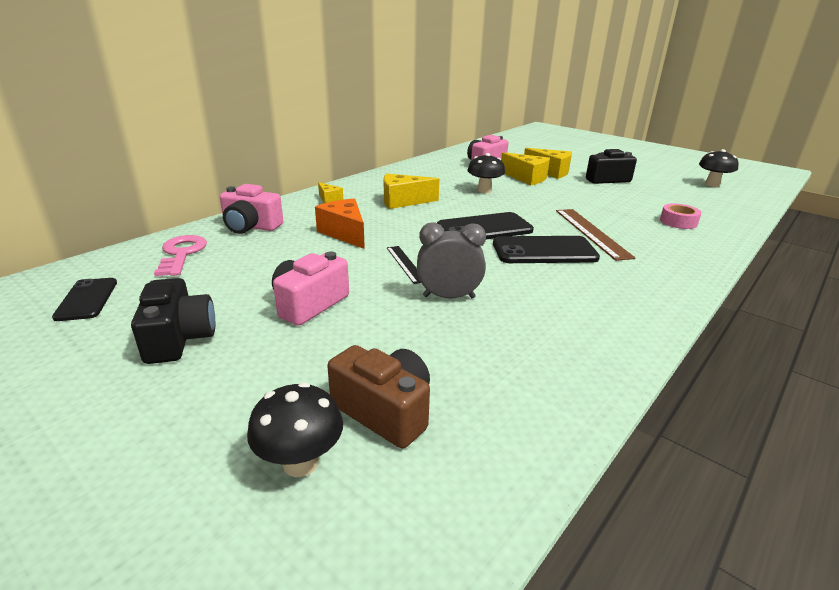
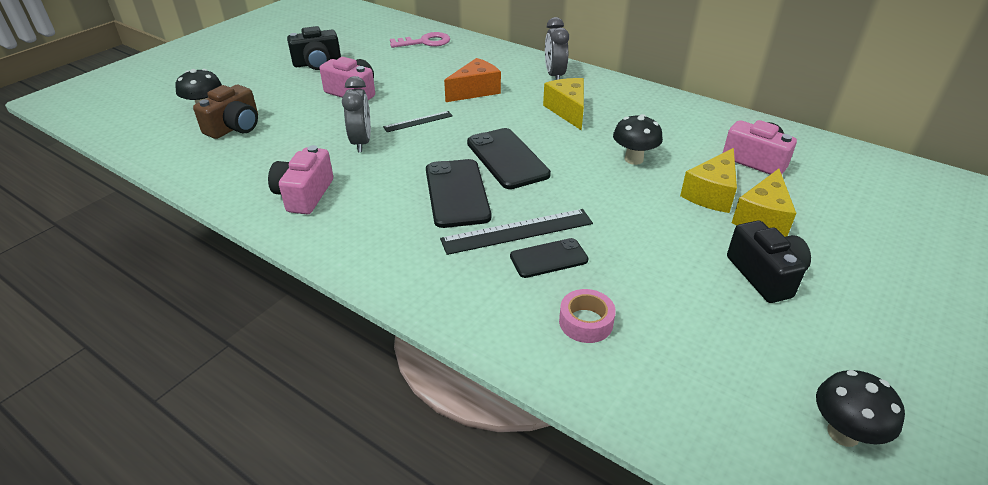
camera: 85 degrees right, 10 degrees up
black phone [52,278,117,321] -> black phone moved to [510,238,588,278]
pink camera [220,184,283,234] -> pink camera moved to [268,145,333,214]
yellow cheese [318,182,343,203] -> grey clock [545,17,569,80]
brown ruler [556,209,635,261] -> black ruler [440,209,593,255]

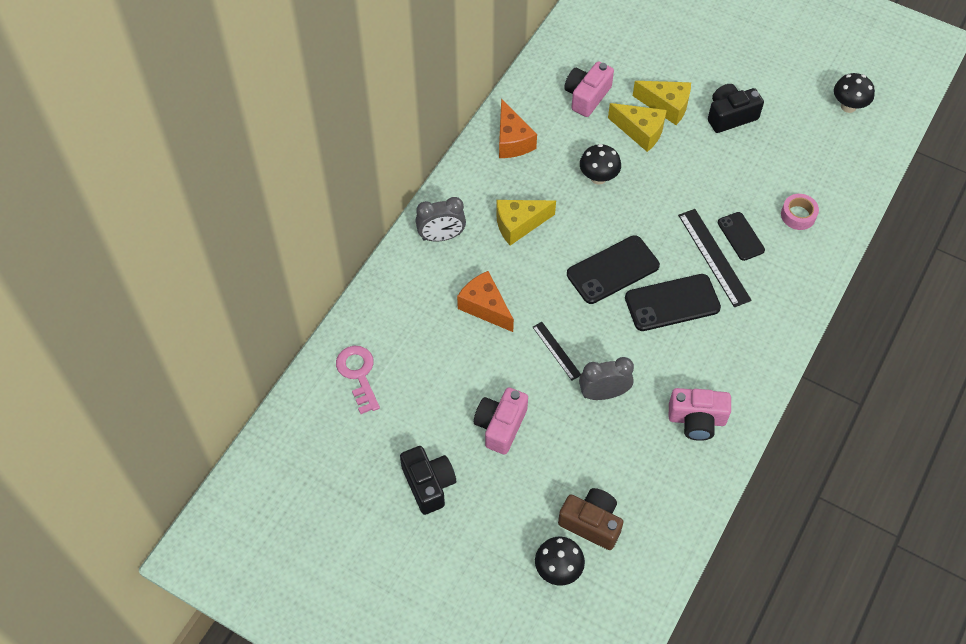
camera: 95 degrees left, 20 degrees up
none -> orange cheese [499,99,537,158]

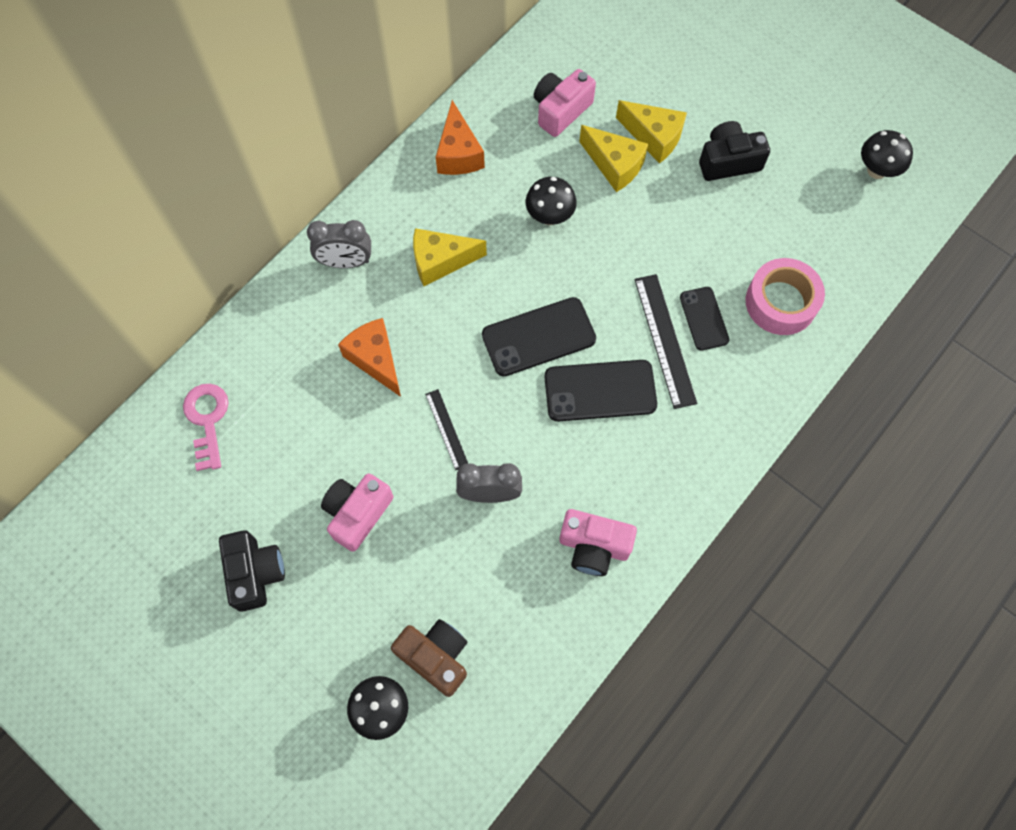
camera: 10 degrees right, 10 degrees up
pink tape [781,194,819,230] -> pink tape [745,258,825,335], size x1.66

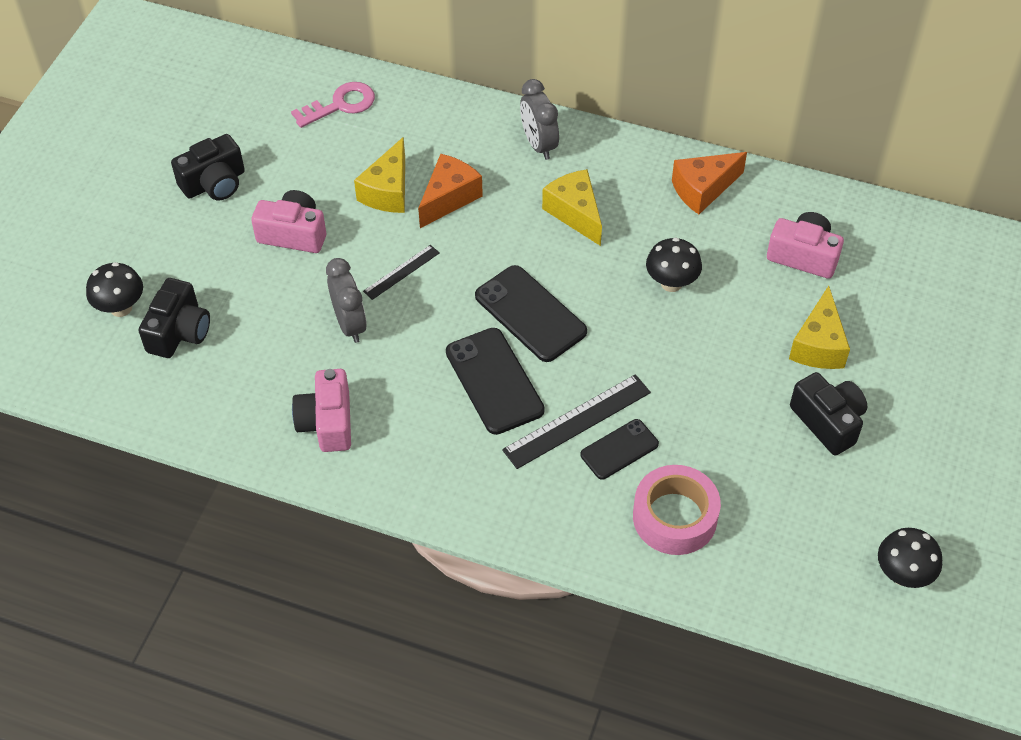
camera: 70 degrees right, 15 degrees down
brown camera [391,619,467,697] -> black camera [138,278,210,358]
yellow cheese [579,125,648,192] -> yellow cheese moved to [354,137,405,213]

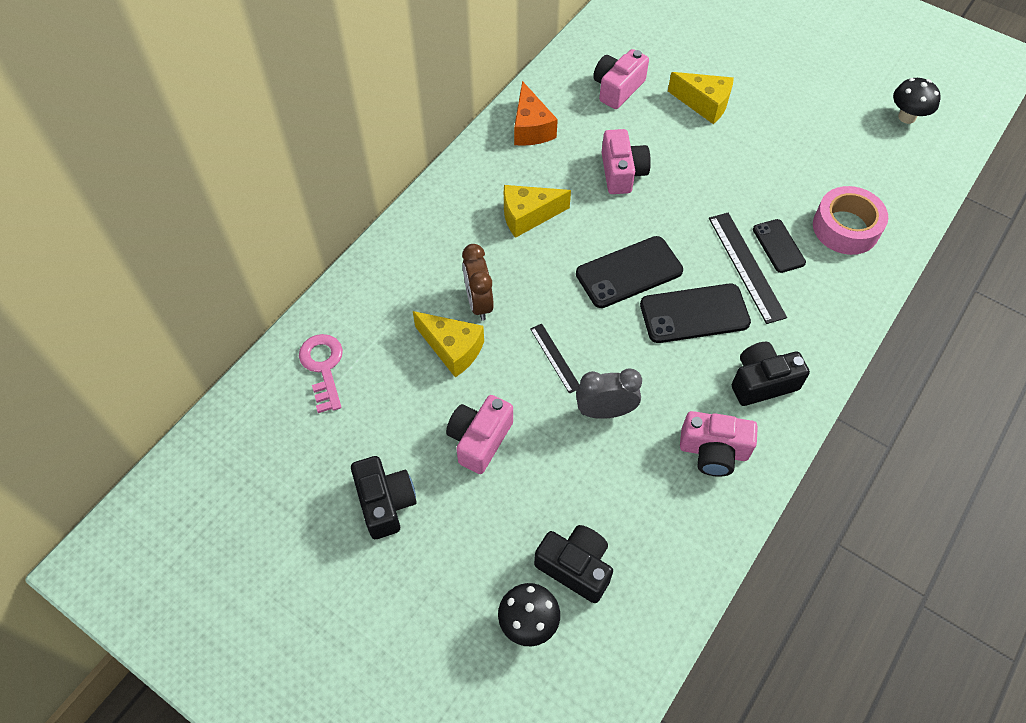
camera: 75 degrees left, 5 degrees up
orange cheese [418,154,483,228] -> brown clock [462,244,494,321]
grey clock [520,79,559,160] -> none
black mushroom [646,238,702,292] -> pink camera [601,129,651,194]
black camera [790,372,867,455] -> black camera moved to [732,342,810,406]

